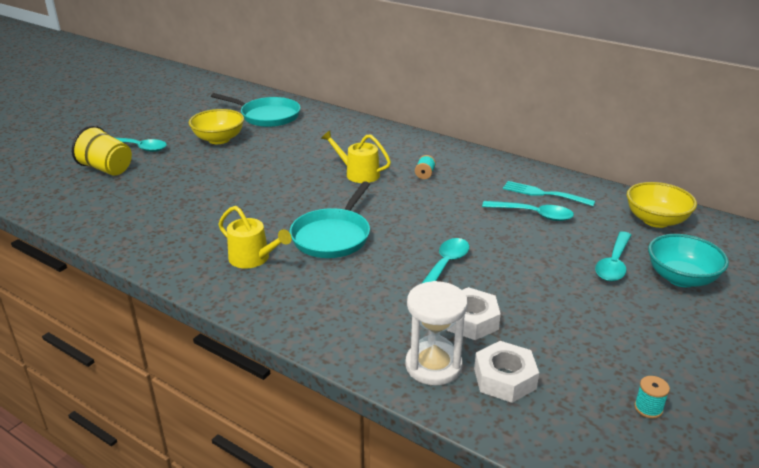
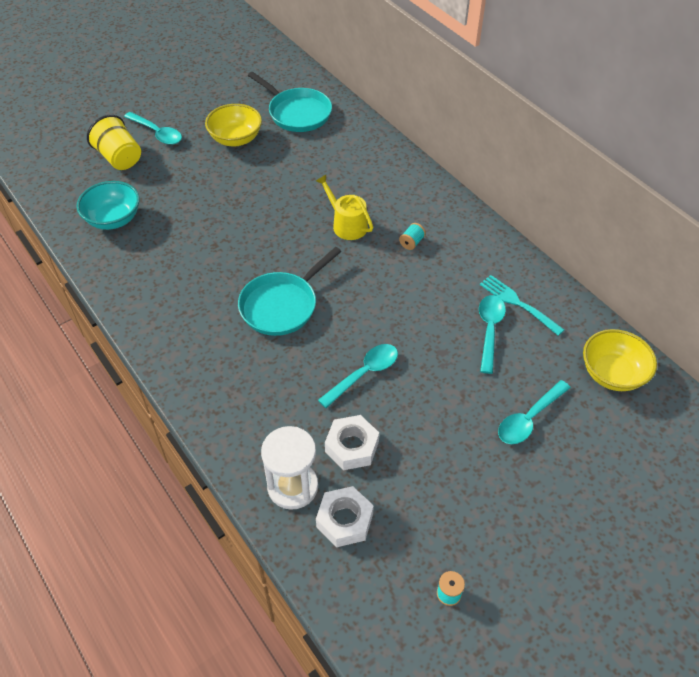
camera: 20 degrees right, 20 degrees up
yellow watering can [218,206,292,268] -> none
turquoise spoon [482,201,574,221] -> turquoise spoon turned 120 degrees counterclockwise [479,295,506,374]
turquoise bowl [648,234,729,287] -> turquoise bowl moved to [76,181,140,230]

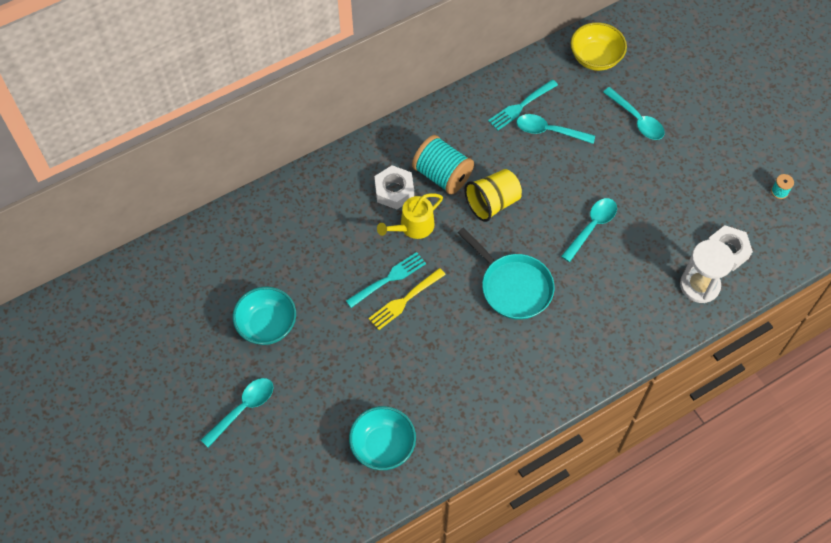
camera: 85 degrees left, 10 degrees up
yellow cup [87,115,141,170] -> yellow cup moved to [464,169,522,222]
yellow bowl [205,104,262,146] -> turquoise bowl [233,286,296,345]
turquoise pan [248,72,332,132] -> none
turquoise spoon [318,344,398,408] -> turquoise spoon turned 75 degrees clockwise [561,198,617,262]
white nut [325,415,379,470] -> white nut moved to [374,165,414,209]
turquoise spool [399,223,426,250] -> turquoise spool [412,135,474,195], size x2.35
none -> turquoise fork [346,252,426,308]
none -> yellow fork [368,268,446,330]

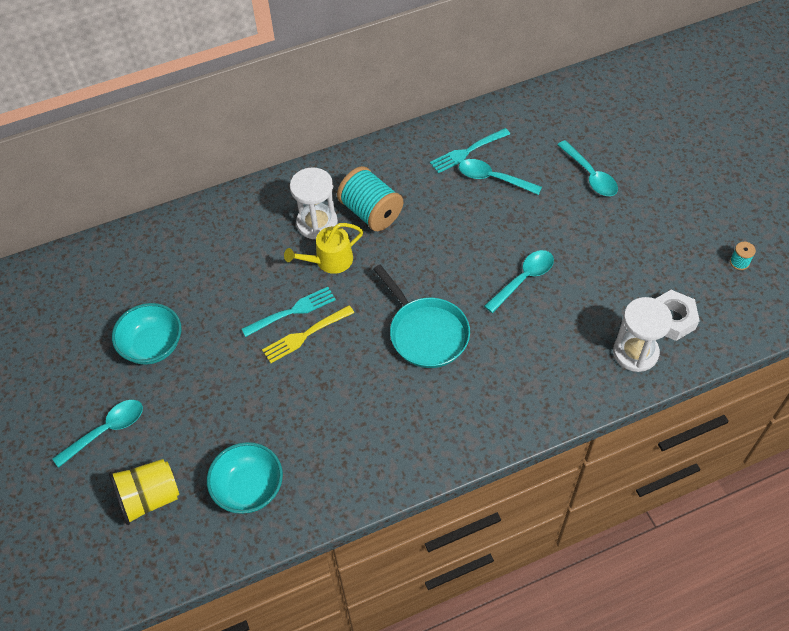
camera: 10 degrees right, 5 degrees down
white nut [374,165,414,209] -> white hourglass [290,167,338,239]
yellow cup [464,169,522,222] -> yellow cup moved to [109,459,179,525]
yellow bowl [571,22,627,71] -> none

